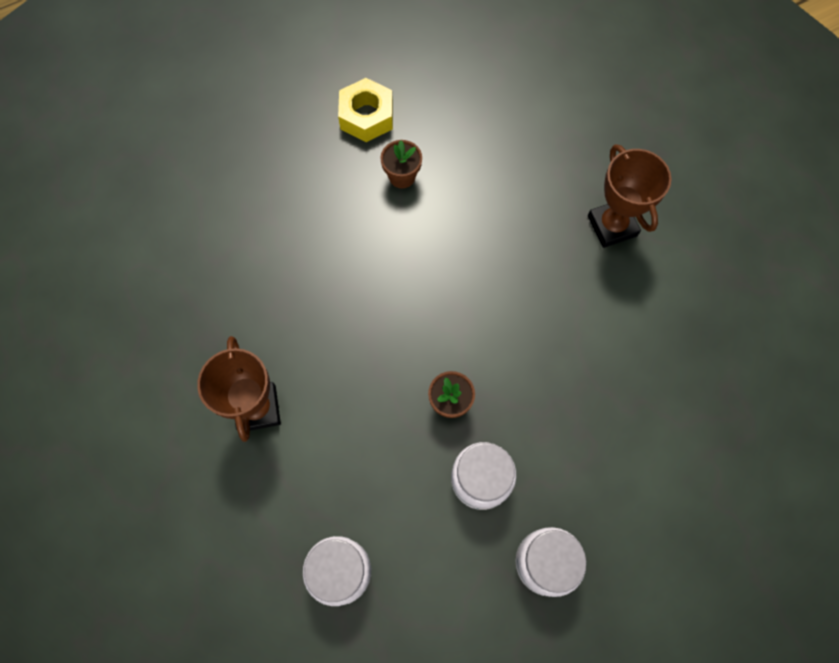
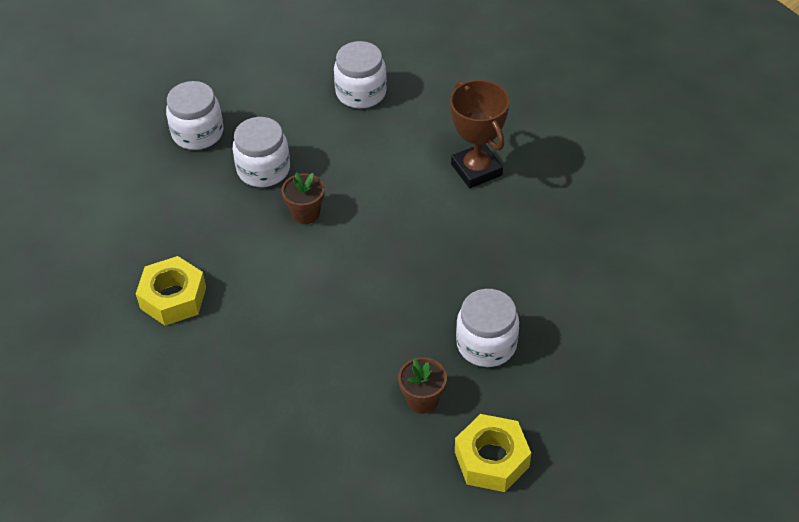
camera: 165 degrees right, 20 degrees down
brown trophy [588,144,671,248] -> none
none -> yellow nut [136,256,206,325]
none -> white jar [456,289,519,367]

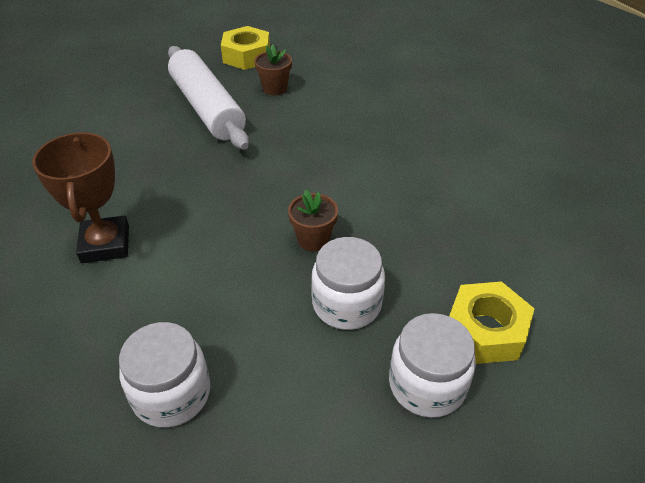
camera: 165 degrees left, 5 degrees down
yellow nut [136,256,206,325] -> yellow nut moved to [449,281,535,364]
white jar [456,289,519,367] -> white rolling pin [168,46,249,150]

